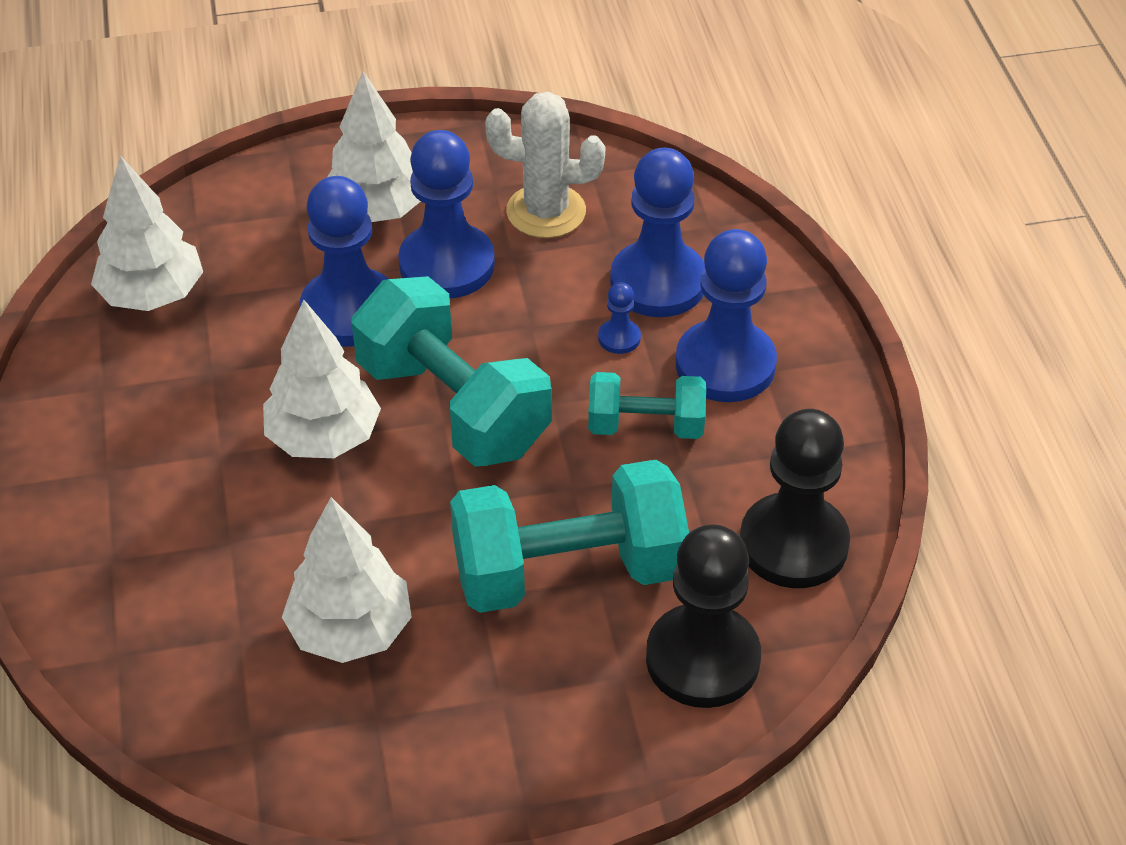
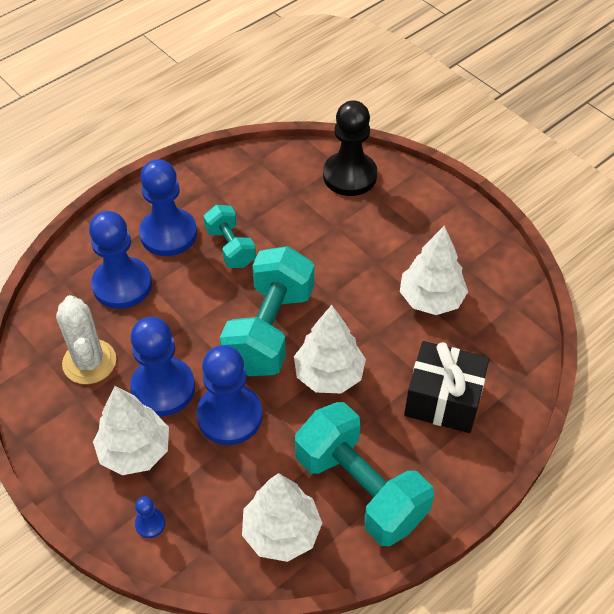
camera: 120 degrees left, 5 degrees up
turquoise dumbbell [450,459,689,613] -> turquoise dumbbell moved to [295,402,434,546]
blue pawn [598,282,641,354] -> blue pawn moved to [135,497,165,538]
black pawn [740,409,850,588] -> none
none -> black gift [404,341,489,433]

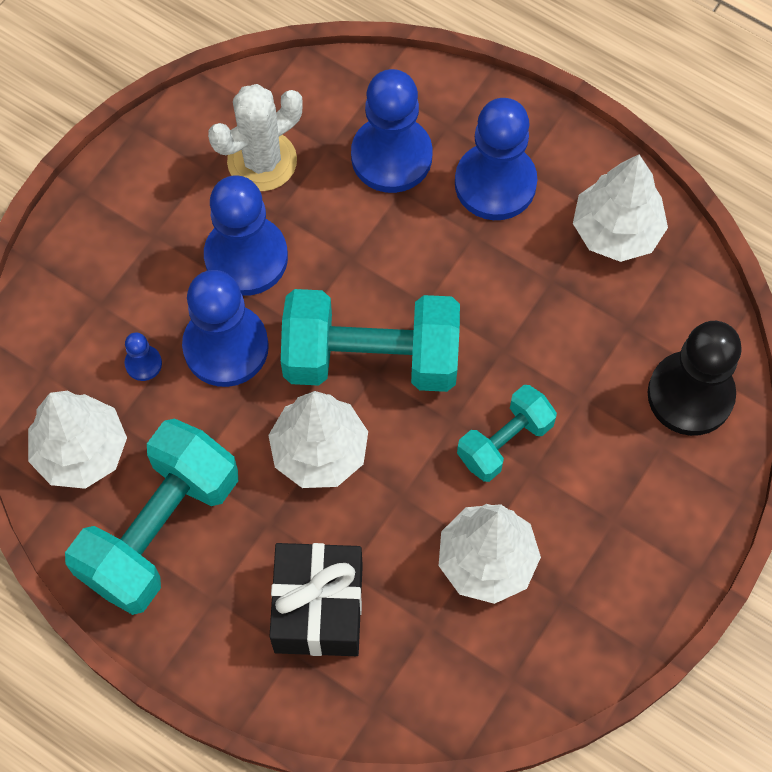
camera: 75 degrees right, 15 degrees up
white tree [93,386,169,475] -> white tree moved to [573,155,668,262]
blue pawn [135,497,165,538] -> blue pawn moved to [125,332,162,381]
turquoise dumbbell [203,205,256,268] -> turquoise dumbbell moved to [457,385,557,482]

